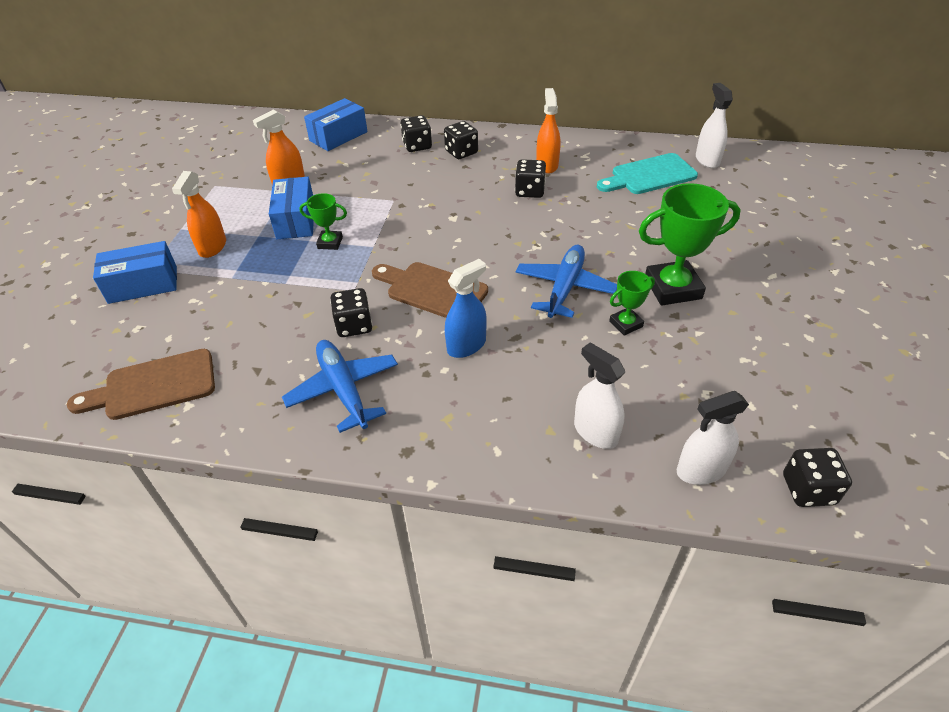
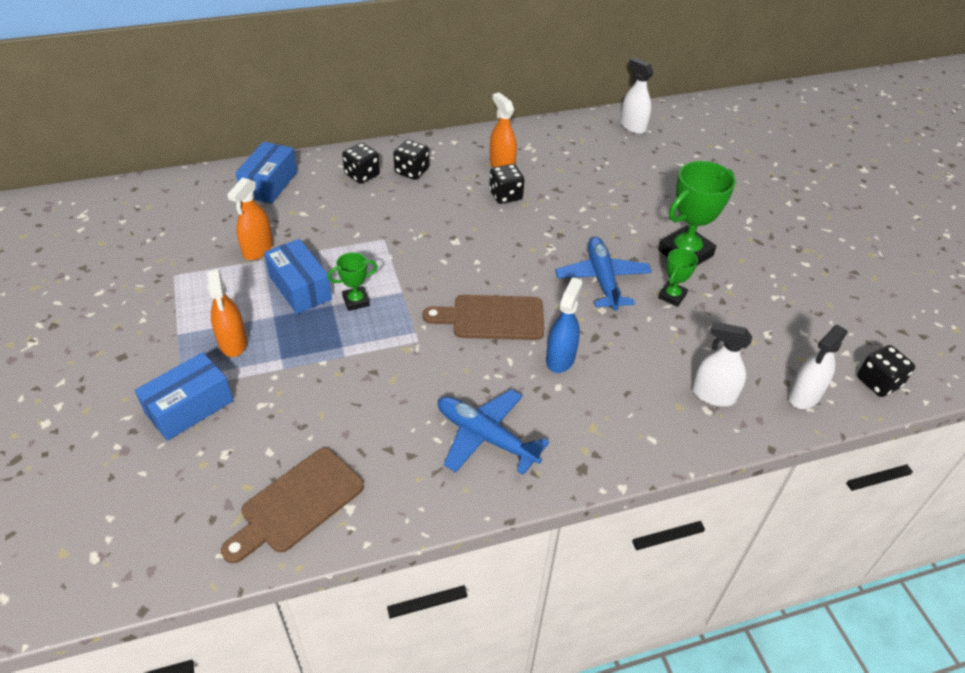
camera: 30 degrees left, 0 degrees up
black dice [330,288,372,337] -> none
turquoise cutting board [597,153,698,194] -> none

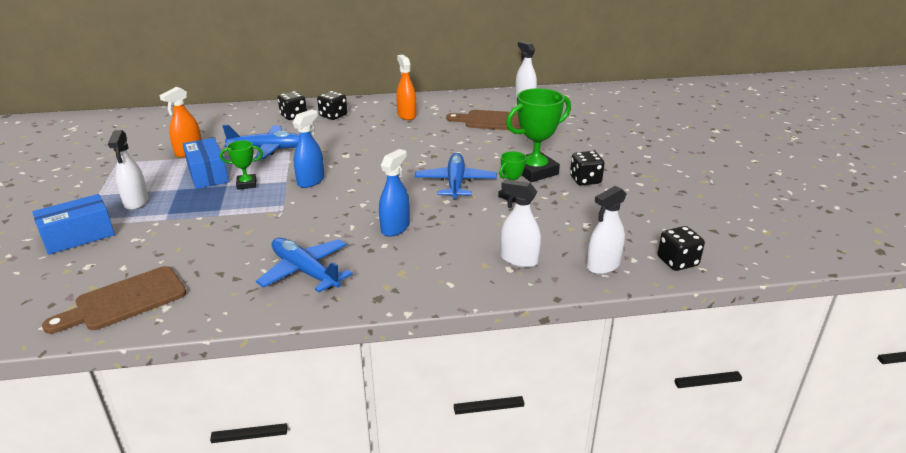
camera: 10 degrees right, 15 degrees down
orange spray bottle [207,269,247,357] -> white spray bottle [108,130,149,210]
blue box [235,142,297,204] -> none
brown cutting board [423,295,544,340] -> brown cutting board moved to [446,110,521,130]
black dice [489,164,524,204] -> black dice moved to [570,151,604,185]
none -> blue plane [222,125,300,159]
none -> blue spray bottle [293,109,324,188]

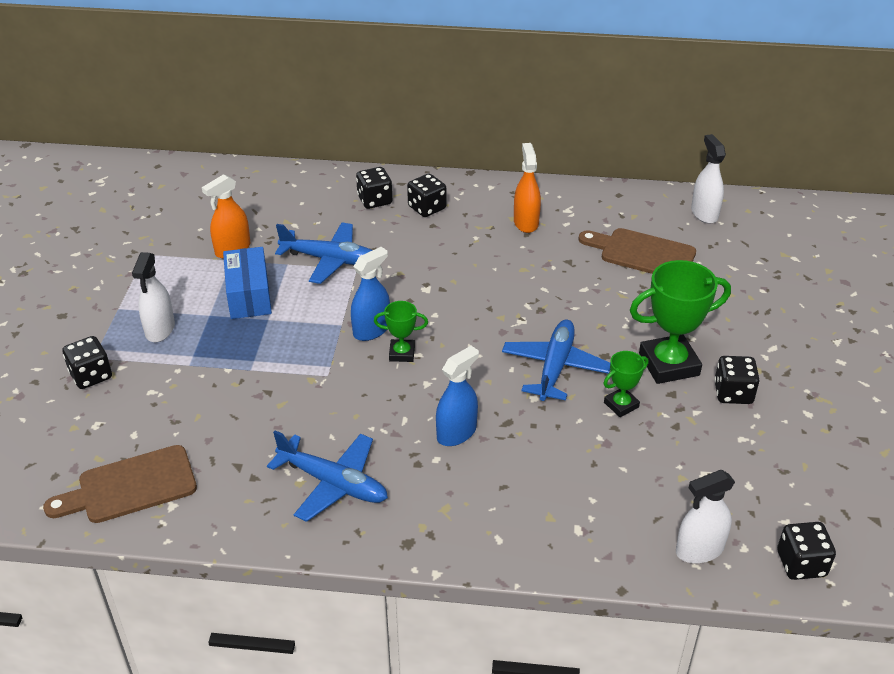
camera: 15 degrees right, 10 degrees up
blue box [32,194,115,255] -> black dice [63,336,112,389]
green trophy [220,140,263,190] -> green trophy moved to [374,301,428,362]
blue plane [256,238,353,293] -> blue plane turned 150 degrees clockwise [267,430,388,522]
white spray bottle [501,179,541,268] -> none

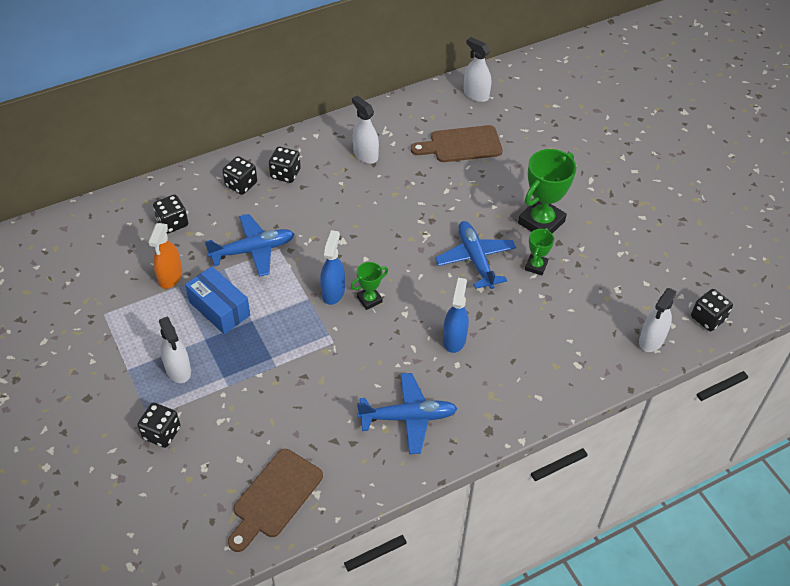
camera: 35 degrees left, 10 degrees up
orange spray bottle [514,143,541,233] -> white spray bottle [352,96,379,164]
black dice [714,356,760,404] -> black dice moved to [153,194,188,234]

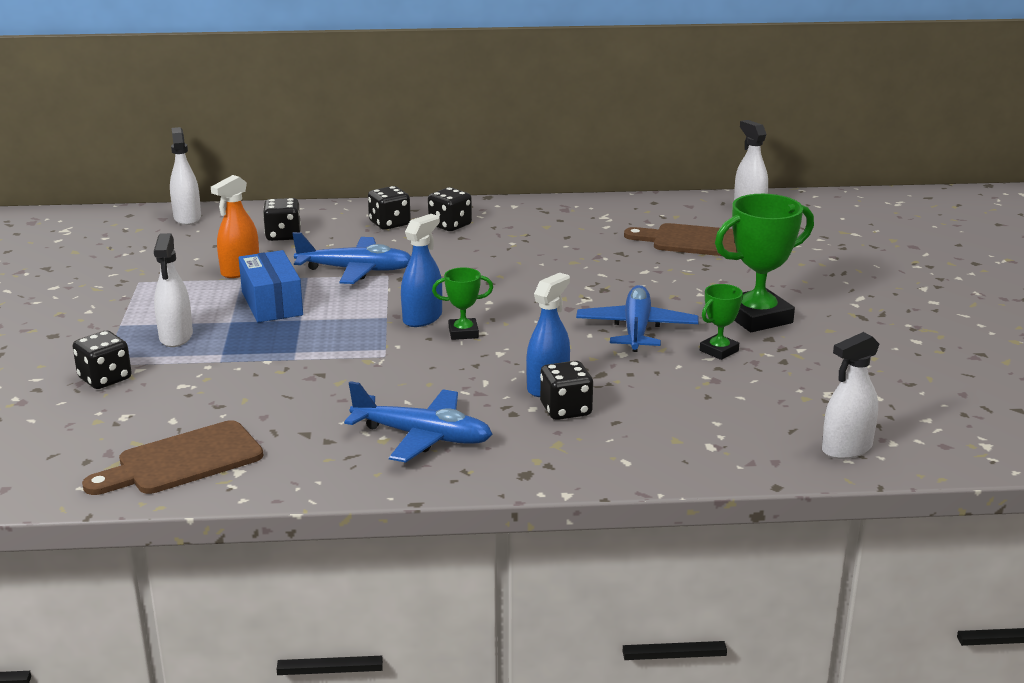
camera: 25 degrees right, 25 degrees down
white spray bottle [352,96,379,164] -> white spray bottle moved to [170,127,201,225]
black dice [691,289,733,331] -> black dice moved to [540,361,593,420]

